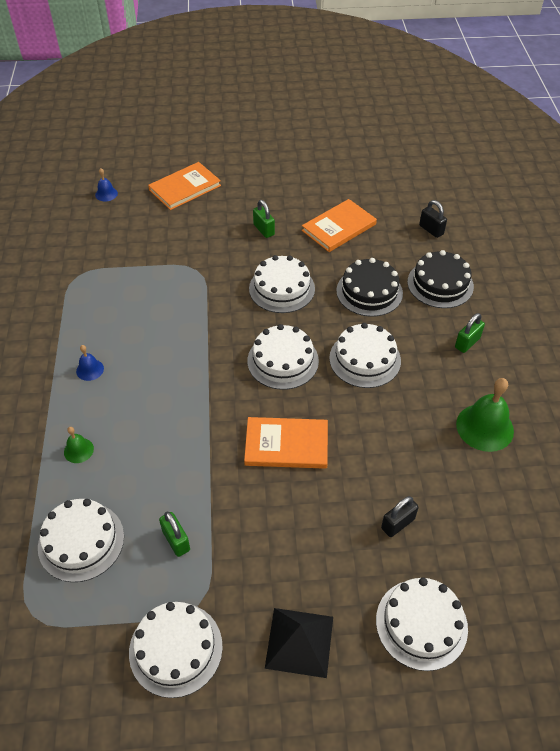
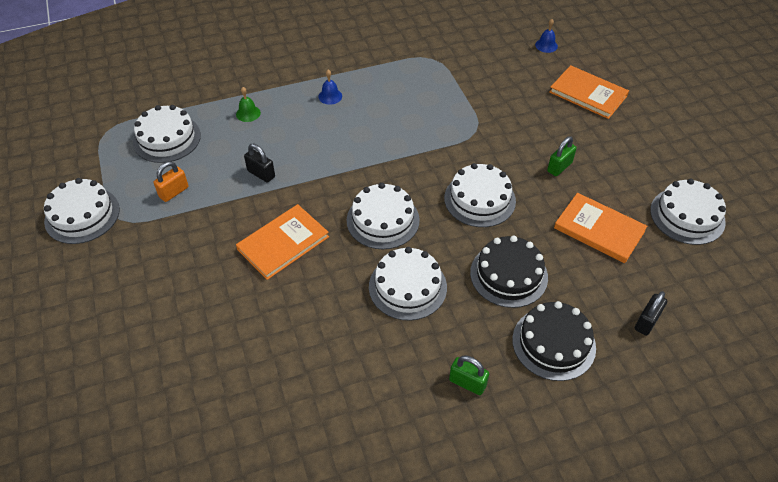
camera: 75 degrees right, 0 degrees up
green padlock [159,512,190,557] -> orange padlock [153,161,189,202]
orange book [244,417,328,469] -> orange book turned 60 degrees clockwise [236,204,329,280]
black pyramid [265,608,333,678] -> none
white cake [376,577,468,671] -> white cake moved to [650,179,726,245]
black padlock [381,496,419,537] -> black padlock moved to [244,144,275,183]
green bell [456,378,514,452] -> none

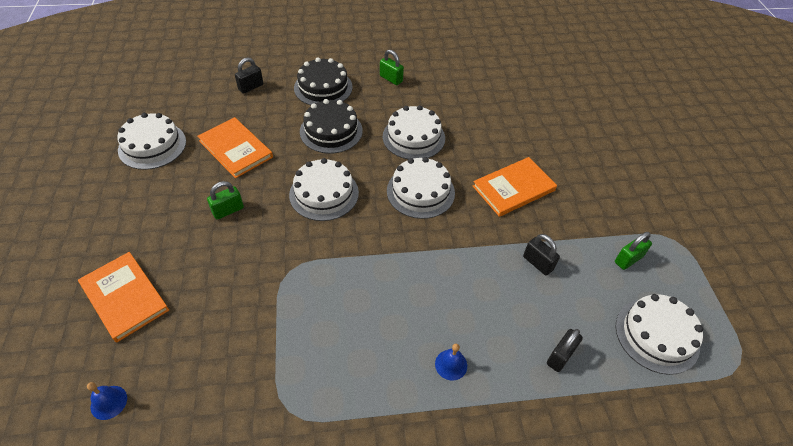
camera: 170 degrees left, 0 degrees up
white cake [44,178,120,244] -> none
orange padlock [153,161,189,202] -> green padlock [615,232,652,270]
green bell [236,87,261,122] -> black padlock [547,329,583,372]

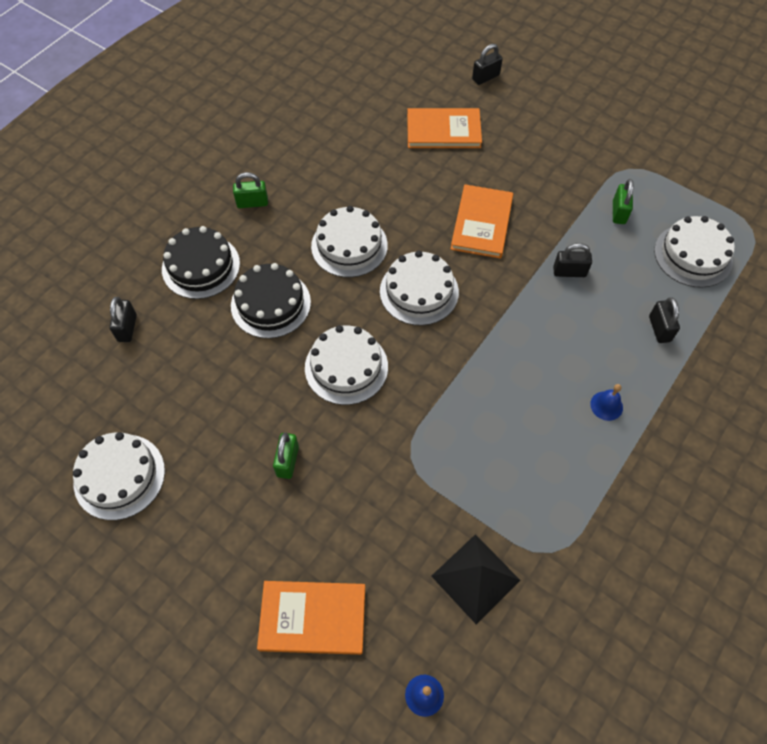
camera: 45 degrees left, 10 degrees up
orange book [197,117,273,178] -> orange book moved to [407,108,482,148]
none -> black pyramid [431,534,521,625]
none -> black padlock [472,44,503,85]

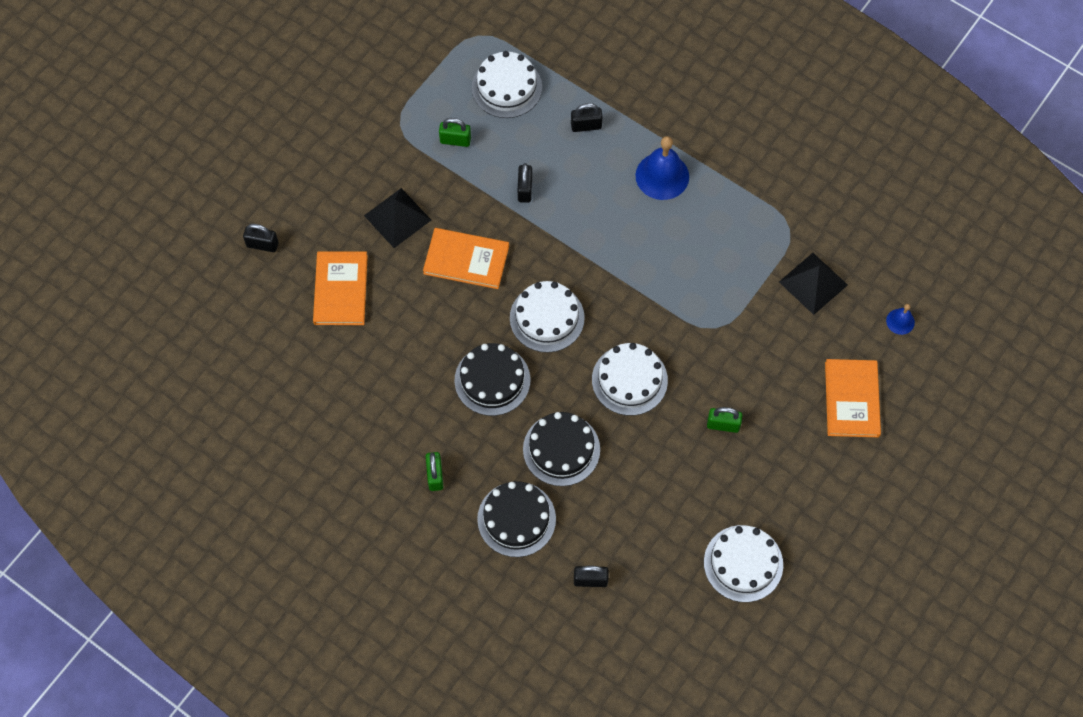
camera: 90 degrees left, 5 degrees up
white cake [311,206,388,277] -> black cake [454,343,530,416]
black padlock [472,44,503,85] -> black padlock turned 45 degrees counterclockwise [243,224,278,252]
blue bell [590,384,623,421] -> blue bell [635,136,689,200], size x1.96
none -> black pyramid [364,188,431,248]

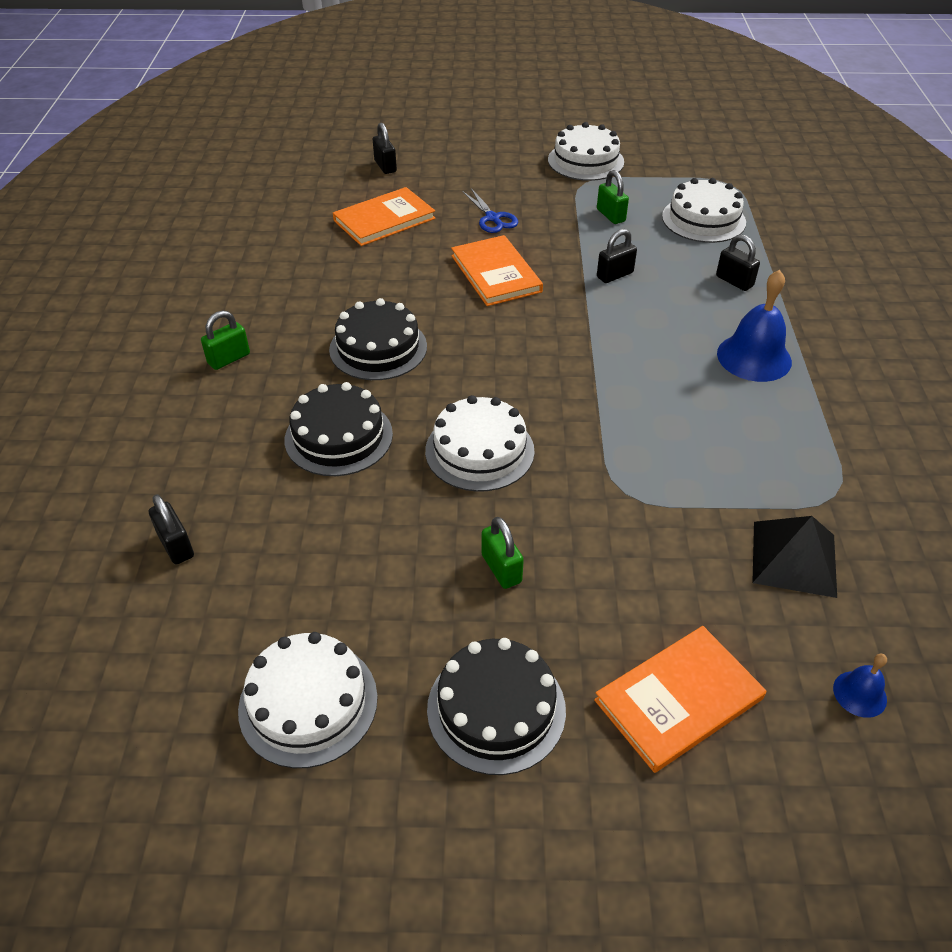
camera: 55 degrees right, 20 degrees down
black pyramid [364,188,431,248] -> blue scissors [463,188,518,233]
black cake [477,481,556,557] -> black cake moved to [427,638,566,775]
white cake [510,281,585,353] -> white cake moved to [548,122,624,181]

